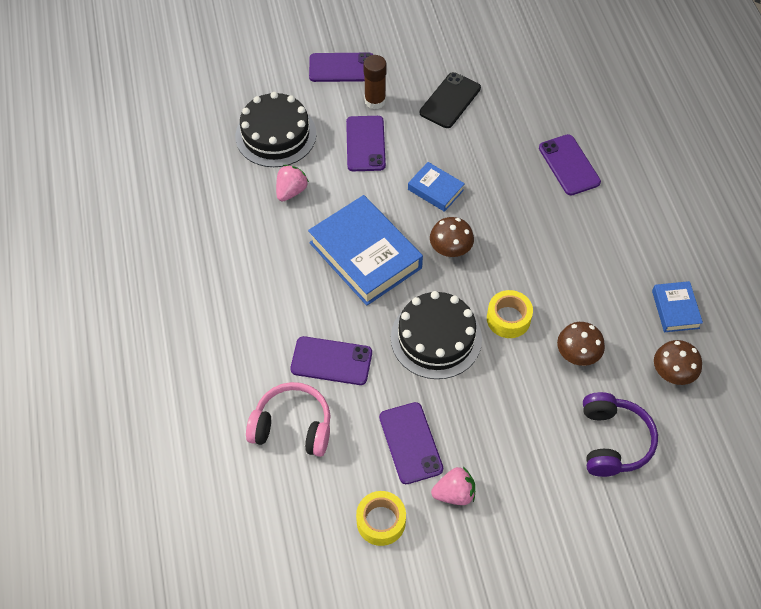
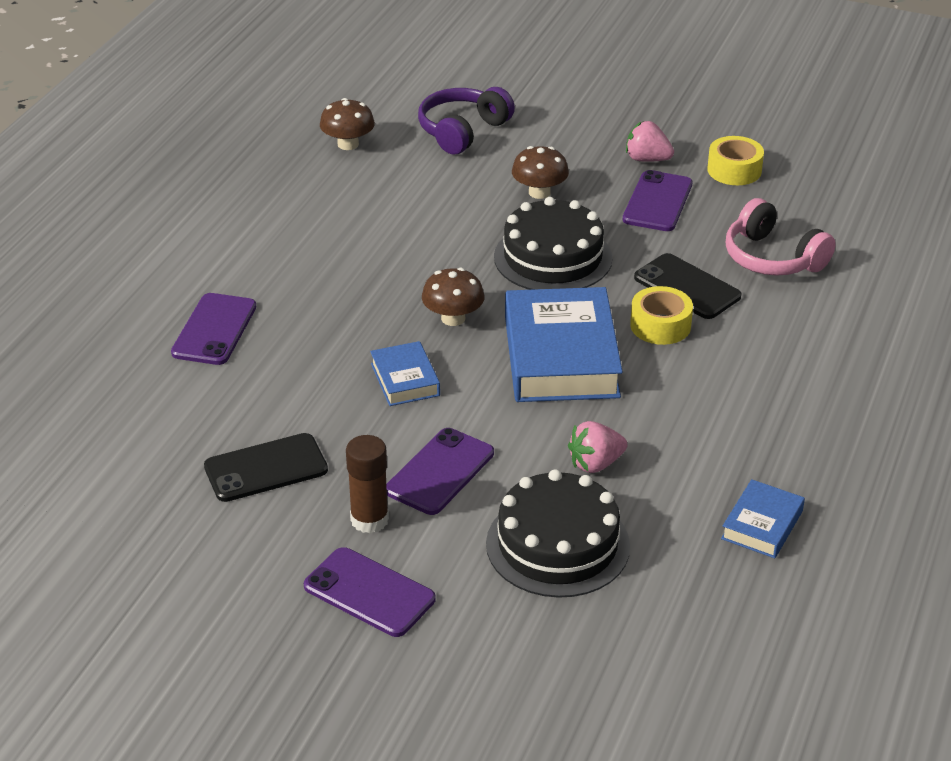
camera: 145 degrees left, 20 degrees down
purple phone [290,336,372,385] -> black phone [634,253,741,319]
yellow tape [487,290,533,338] -> yellow tape moved to [630,286,693,345]
brown mushroom [557,322,605,366] -> brown mushroom moved to [512,146,569,199]
blue book [652,281,703,332] -> blue book moved to [721,479,805,558]

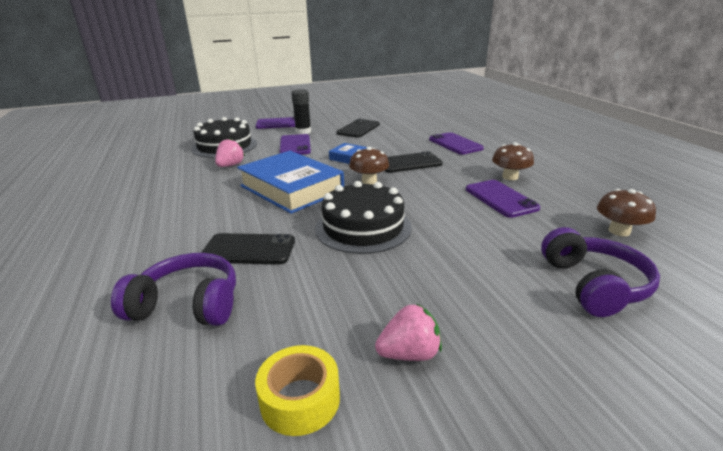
camera: 140 degrees right, 10 degrees down
brown glue stick [346,435,389,533] -> black glue stick [291,89,311,134]
brown mushroom [512,146,569,199] -> brown mushroom moved to [492,142,534,180]
purple phone [622,170,693,231] -> purple phone moved to [466,180,540,218]
yellow tape [630,286,693,345] -> none
blue book [721,479,805,558] -> none
pink headphones [726,198,836,276] -> purple headphones [111,253,236,326]
none -> black phone [384,151,443,173]

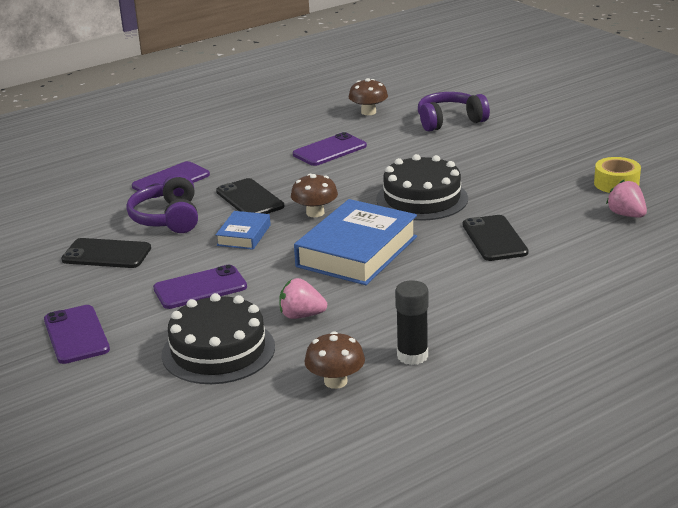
camera: 105 degrees left, 0 degrees up
purple headphones [111,253,236,326] -> purple headphones moved to [126,174,198,233]
black glue stick [291,89,311,134] -> black glue stick moved to [395,280,429,365]
pink strawberry [375,303,442,361] -> pink strawberry moved to [606,180,647,218]
brown mushroom [492,142,534,180] -> brown mushroom moved to [304,331,365,389]

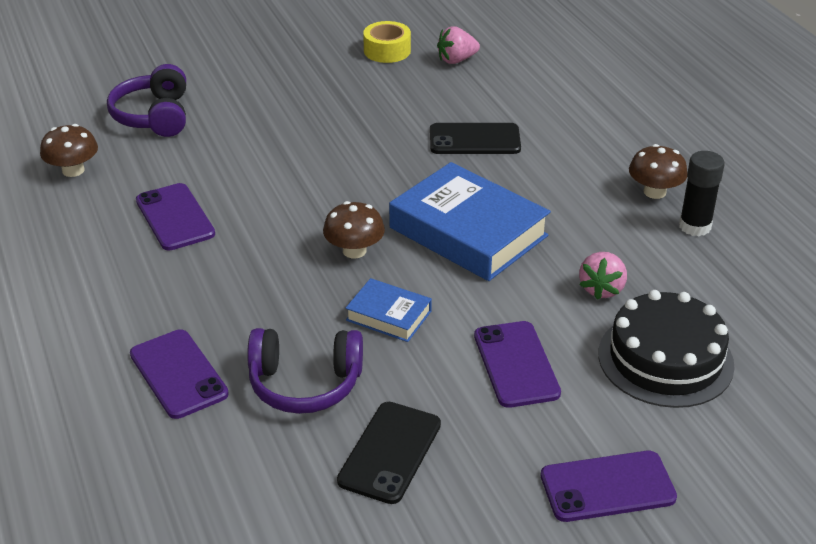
camera: 80 degrees left, 10 degrees up
black phone [216,178,284,214] -> none
brown mushroom [304,331,365,389] -> brown mushroom moved to [629,144,687,199]
black cake [376,154,468,221] -> none

